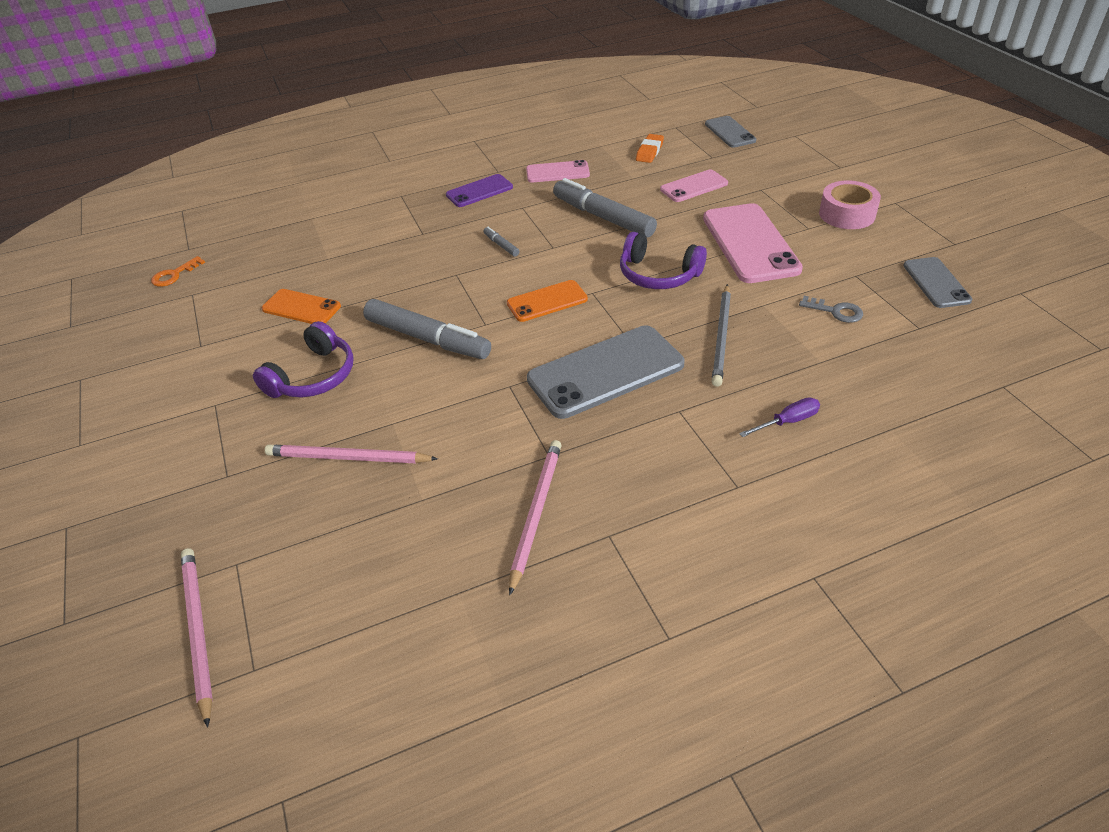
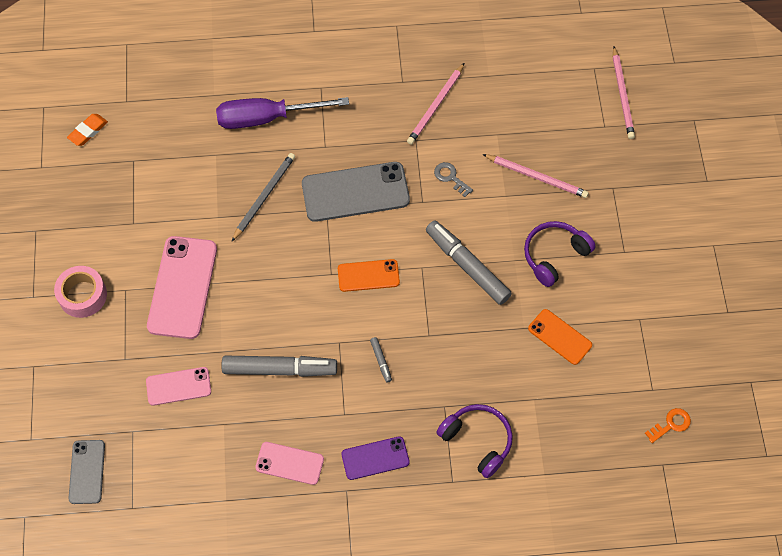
camera: 165 degrees left, 20 degrees up
grey marker [553,178,657,238] -> grey marker turned 60 degrees counterclockwise [222,355,337,377]
purple headphones [620,232,707,289] -> purple headphones moved to [437,404,513,478]
orange eraser [636,134,664,163] -> orange eraser moved to [67,114,108,146]
purple screwdriver [739,397,820,437] -> purple screwdriver [216,97,349,129], size x2.30
grey key [799,296,863,323] -> grey key moved to [434,162,473,197]
grey phone [903,257,972,308] -> none

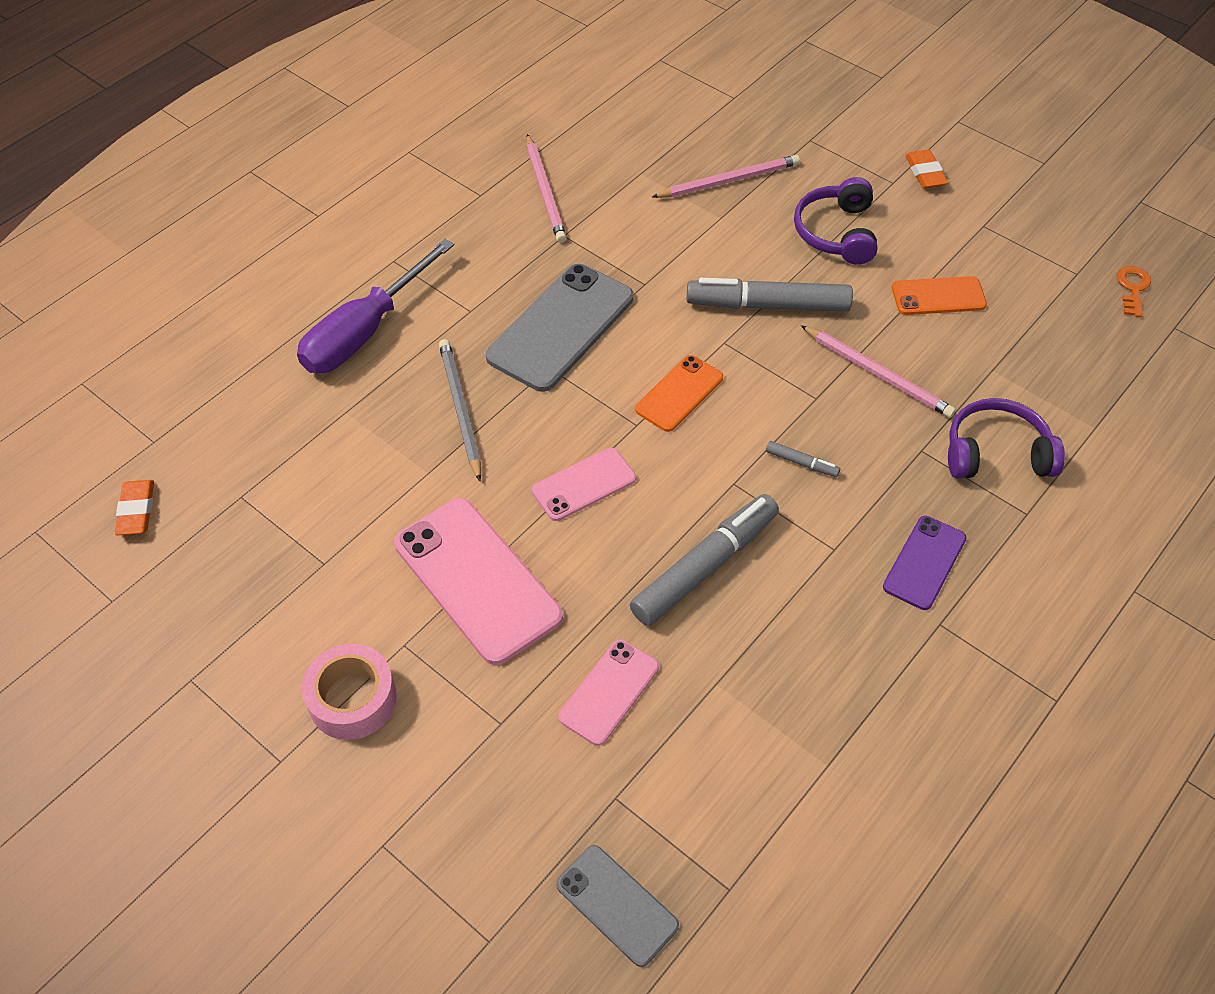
camera: 45 degrees left, 10 degrees down
pink phone [255,442,324,485] -> pink phone moved to [532,448,636,521]
grey key [434,162,473,197] -> none
pink pencil [613,47,635,139] -> pink pencil moved to [801,325,956,418]
none -> orange eraser [905,150,948,189]

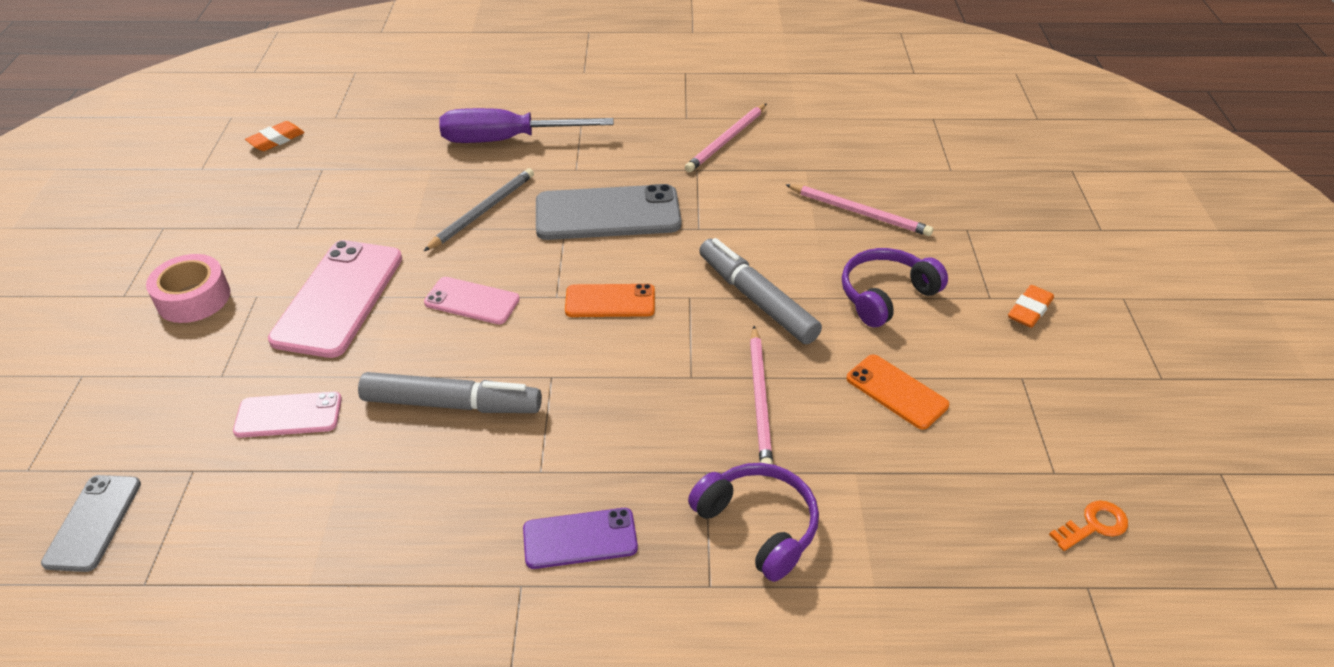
camera: 50 degrees right, 10 degrees down
grey marker [766,441,840,477] -> none

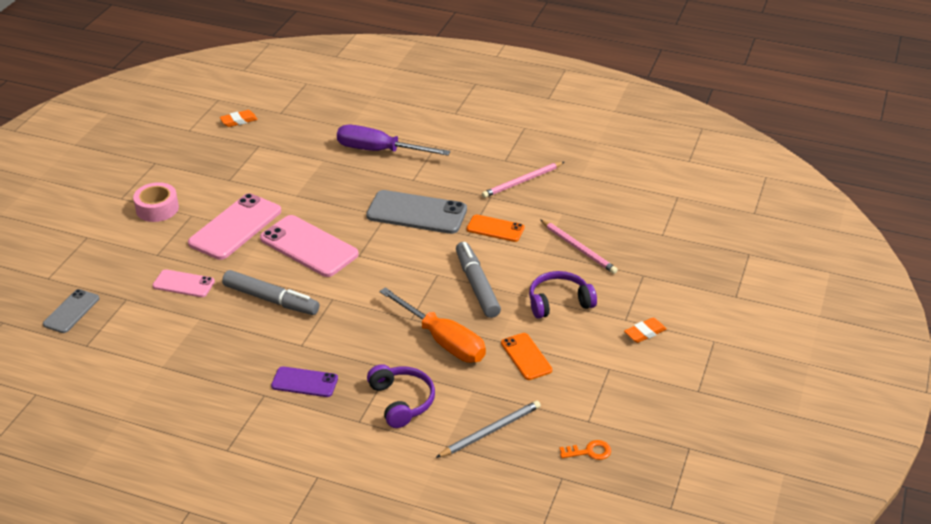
camera: 20 degrees right, 5 degrees down
grey pencil [424,168,534,251] -> grey pencil moved to [436,401,541,458]
pink phone [424,277,520,325] -> pink phone [260,215,359,277], size x1.77
orange phone [565,284,655,317] -> orange phone moved to [467,215,525,242]
pink pencil [750,326,773,465] -> orange screwdriver [379,287,486,363]

